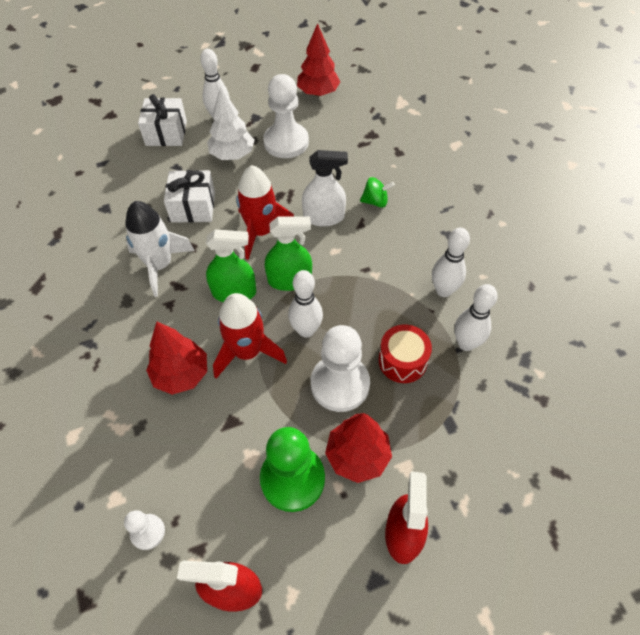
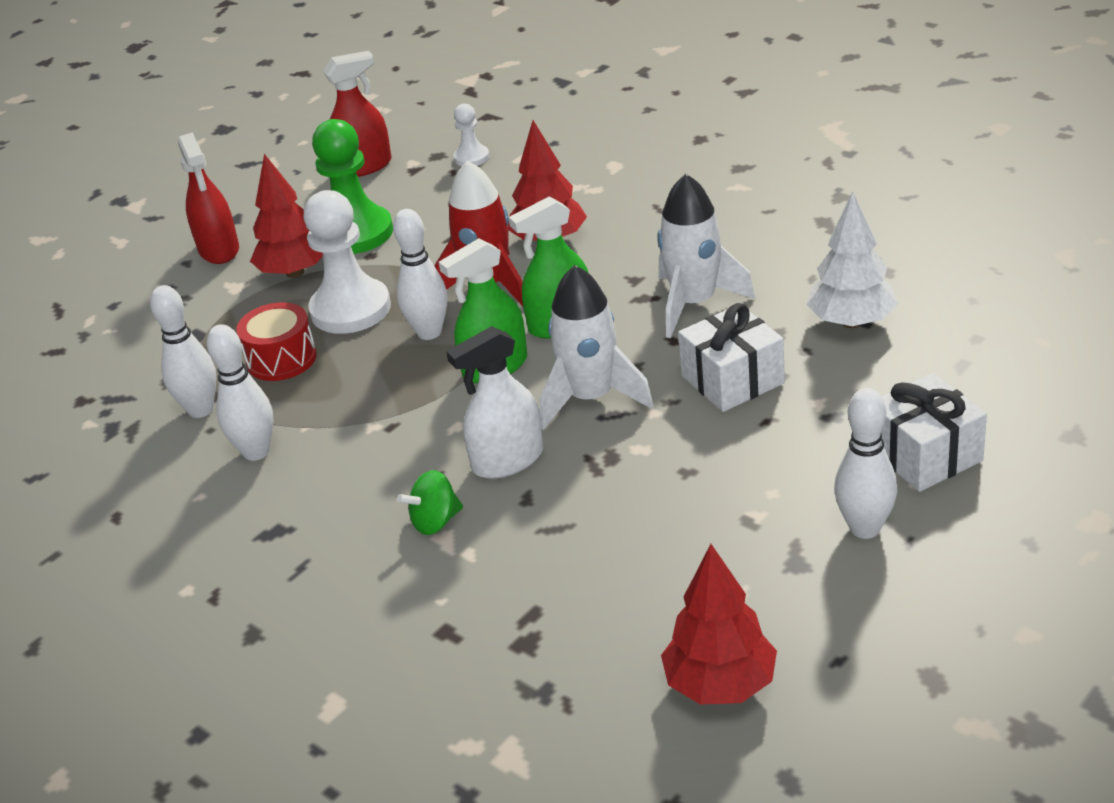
camera: 155 degrees right, 20 degrees down
white tree [207,87,254,160] -> white tree moved to [806,191,898,328]
red rocket [236,165,294,260] -> white rocket [539,265,654,430]
white pawn [263,74,309,158] -> none

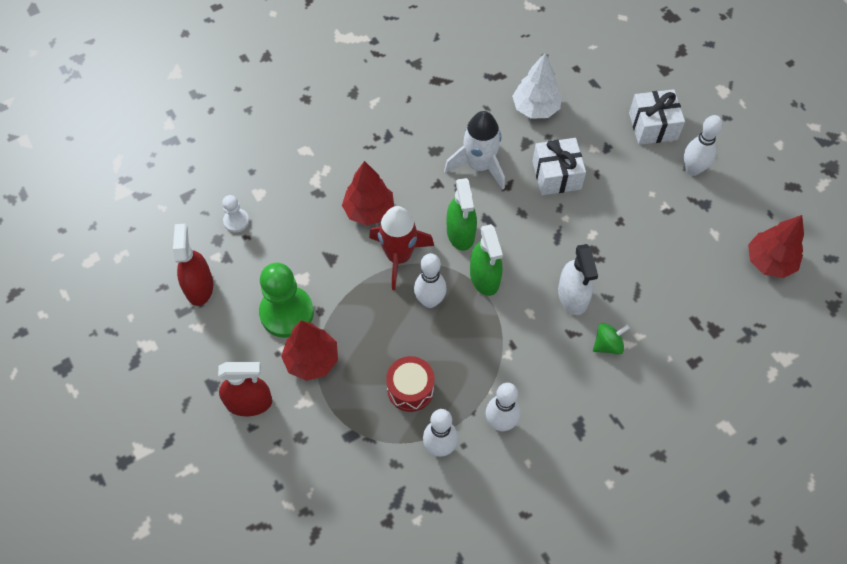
camera: 75 degrees left, 25 degrees up
white pawn [303,190,391,334] -> none
green spinning top [397,470,463,535] -> green spinning top turned 105 degrees counterclockwise [593,323,630,354]
white rocket [539,265,654,430] -> none

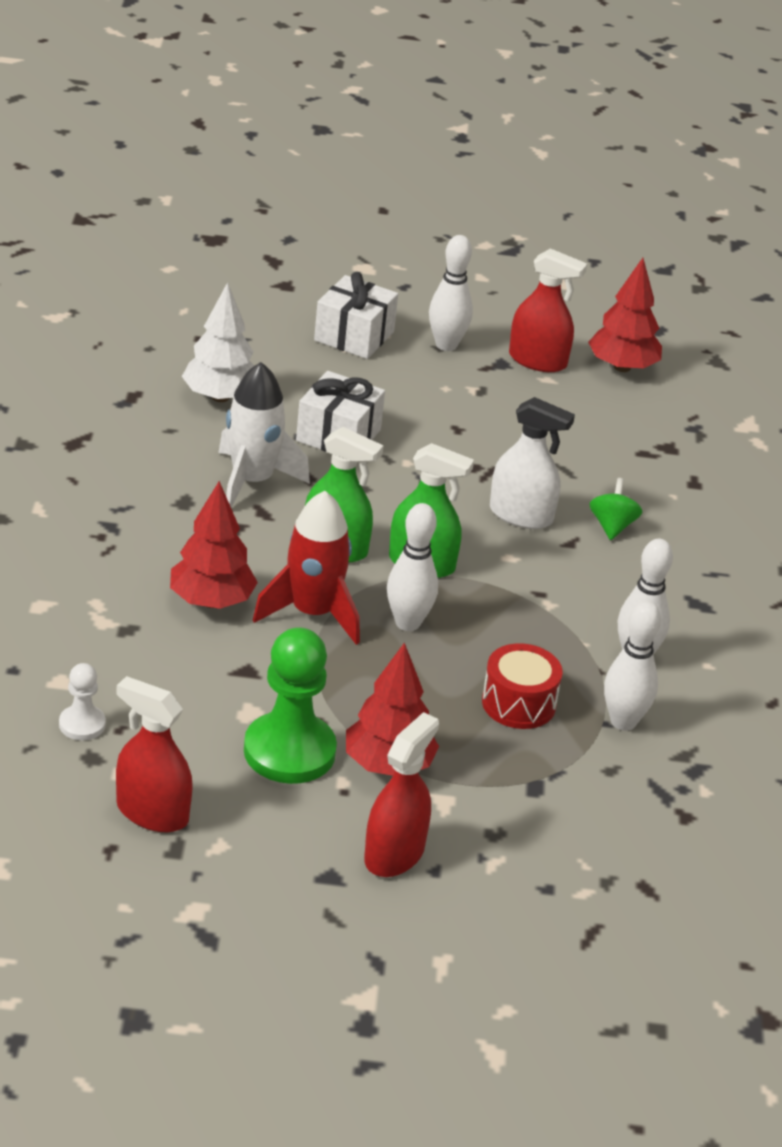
camera: 60 degrees left, 25 degrees down
none -> red spray bottle [509,248,587,372]

